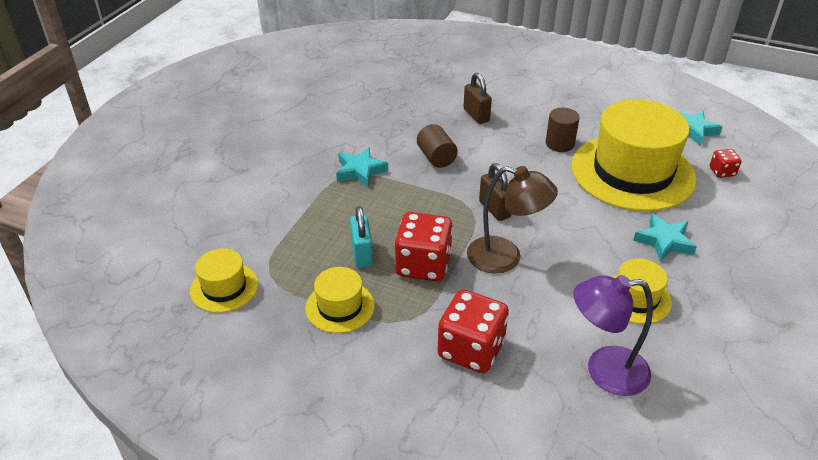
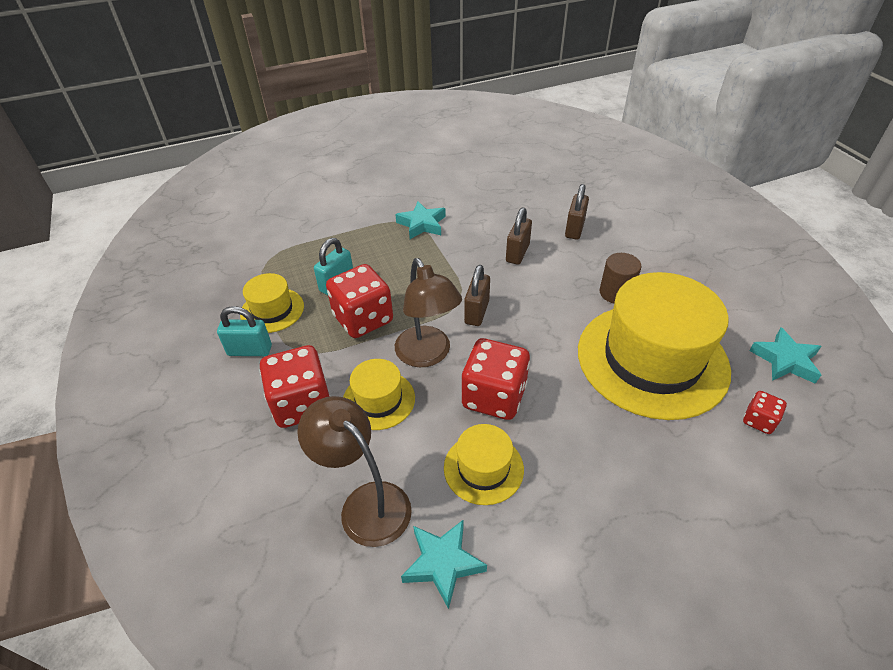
camera: 45 degrees right, 5 degrees up
yellow hat [190,248,258,313] -> yellow hat moved to [343,359,415,430]
brown cylinder [417,124,458,168] -> none
purple lamp [573,275,653,396] -> brown lamp [297,396,412,547]
turquoise star [633,213,697,262] -> turquoise star moved to [401,519,487,609]
none -> turquoise padlock [217,306,272,356]
none -> red dice [461,338,530,420]
none -> brown padlock [506,207,532,265]

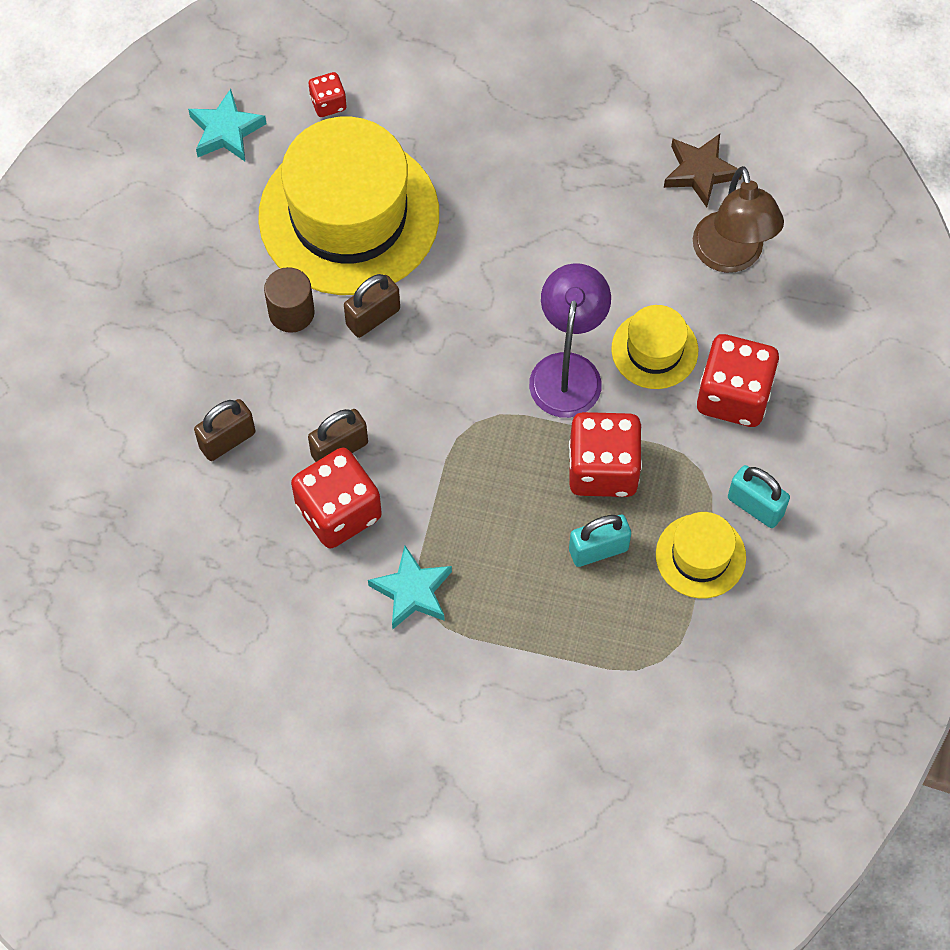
camera: 145 degrees left, 20 degrees up
brown lamp [395,258,462,367] -> purple lamp [529,263,611,418]
turquoise star [401,519,487,609] -> brown star [664,134,742,208]
yellow hat [444,424,524,505] -> none
red dice [461,338,530,420] -> red dice moved to [291,447,382,548]
brown padlock [464,265,490,326] -> brown padlock moved to [344,274,400,338]

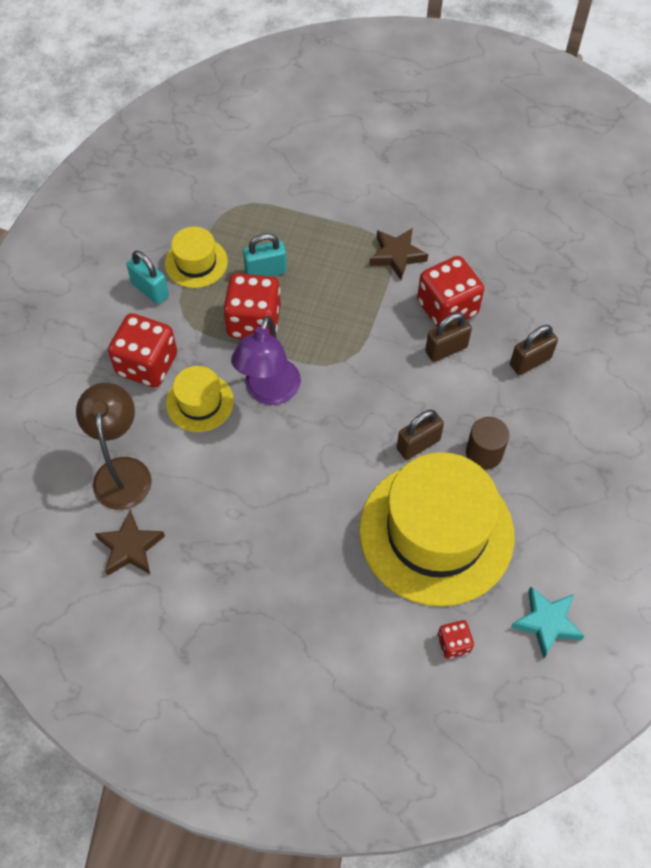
camera: 175 degrees left, 5 degrees down
turquoise star [368,545,452,629] -> brown star [369,228,428,280]

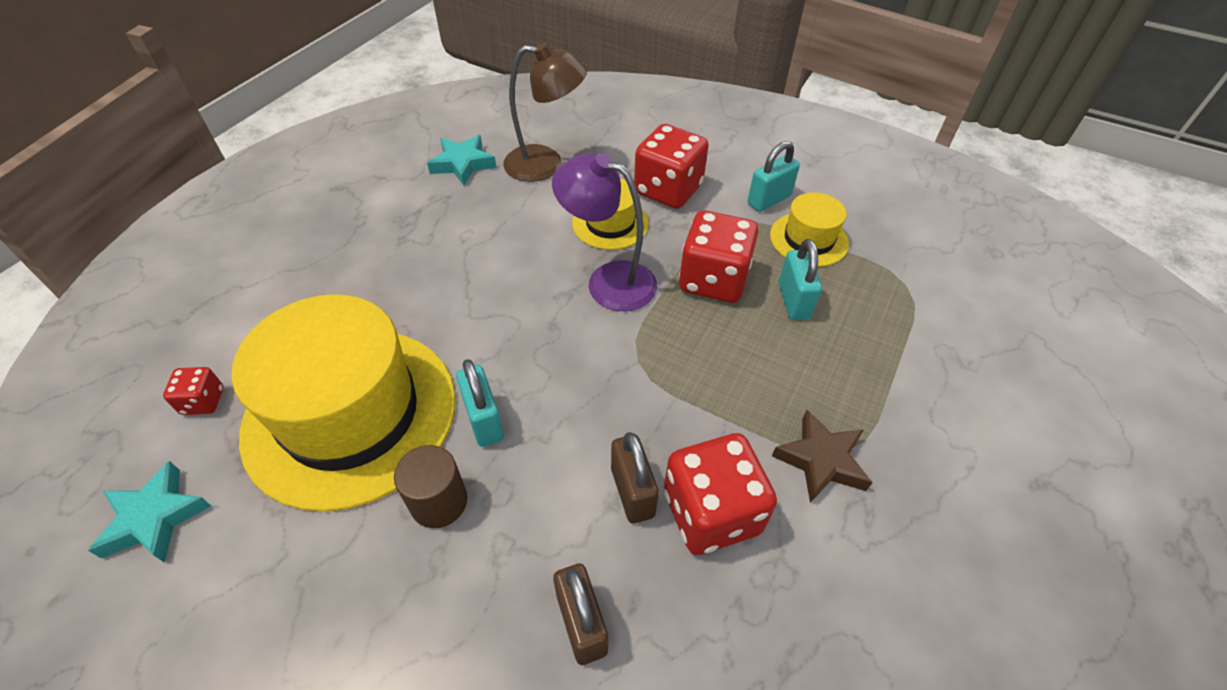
camera: 100 degrees right, 10 degrees down
brown star [95,510,165,576] -> turquoise star [427,135,497,186]
brown padlock [397,410,444,460] -> turquoise padlock [456,359,504,447]

